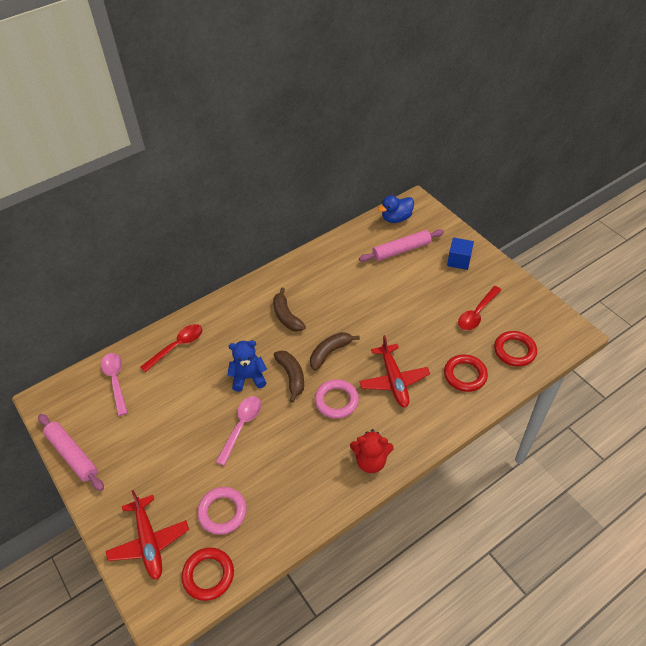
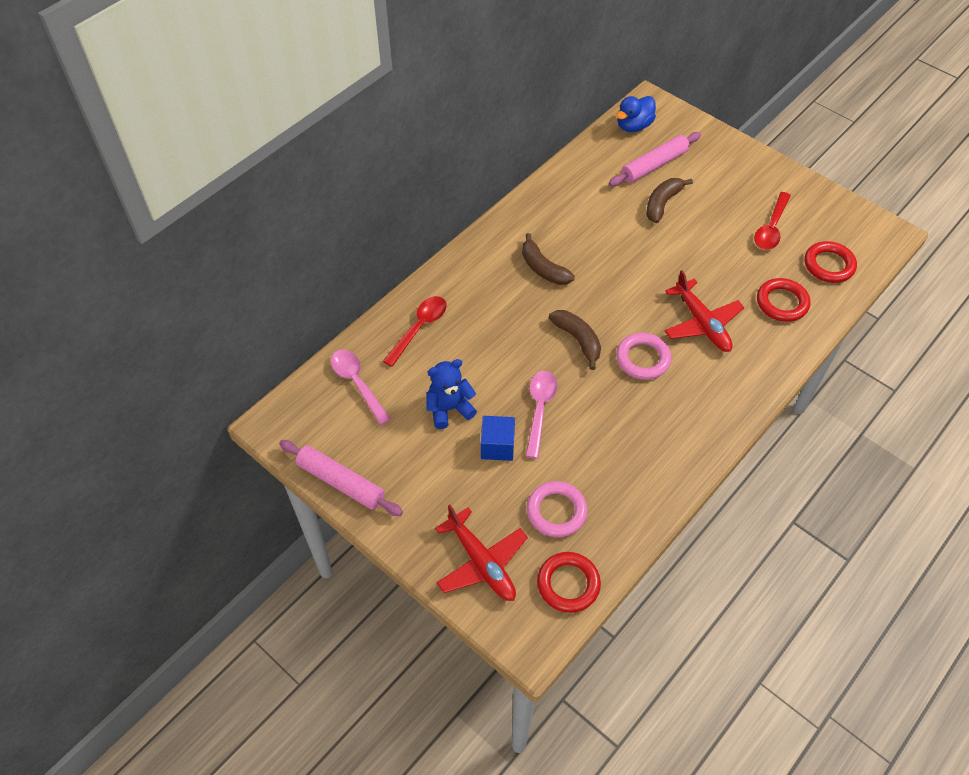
camera: 15 degrees left, 5 degrees up
blue teddy bear [227,340,267,392] -> blue teddy bear moved to [427,359,477,429]
brown banana [310,332,360,371] -> brown banana moved to [646,178,693,223]
red teddy bear [350,429,394,473] -> none
blue cube [447,237,474,270] -> blue cube moved to [481,416,515,461]

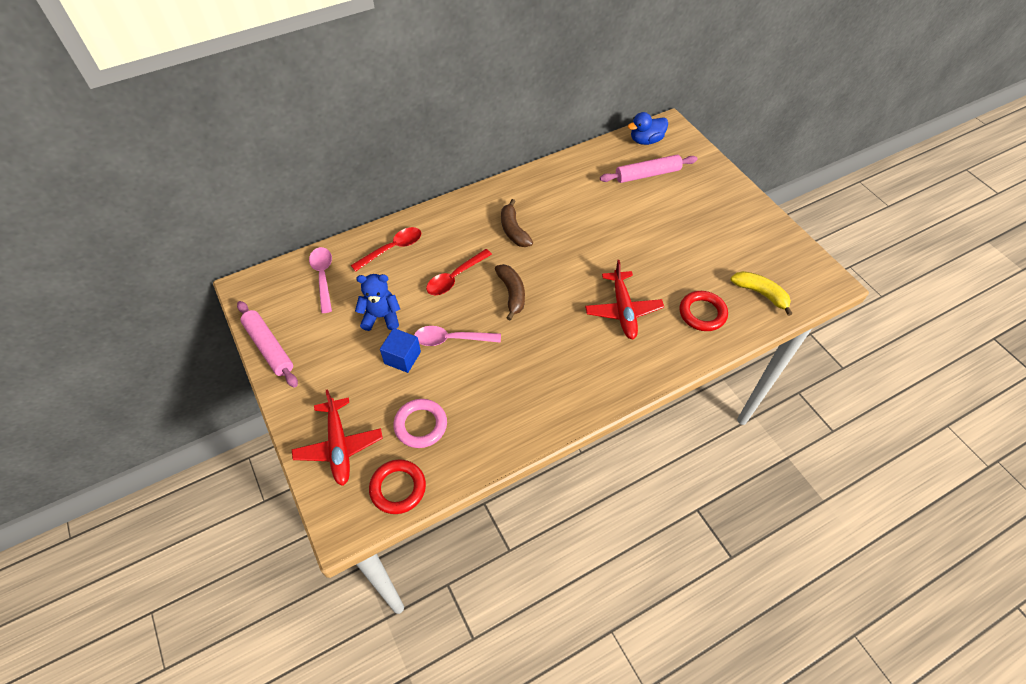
camera: 20 degrees right, 0 degrees up
pink spoon [526,371,558,459] -> pink spoon turned 120 degrees counterclockwise [414,326,501,346]
pink ring [616,333,671,380] -> none
brown banana [646,178,693,223] -> none
red spoon [754,192,791,250] -> red spoon moved to [426,249,492,295]
red ring [805,241,857,283] -> yellow banana [731,271,793,316]

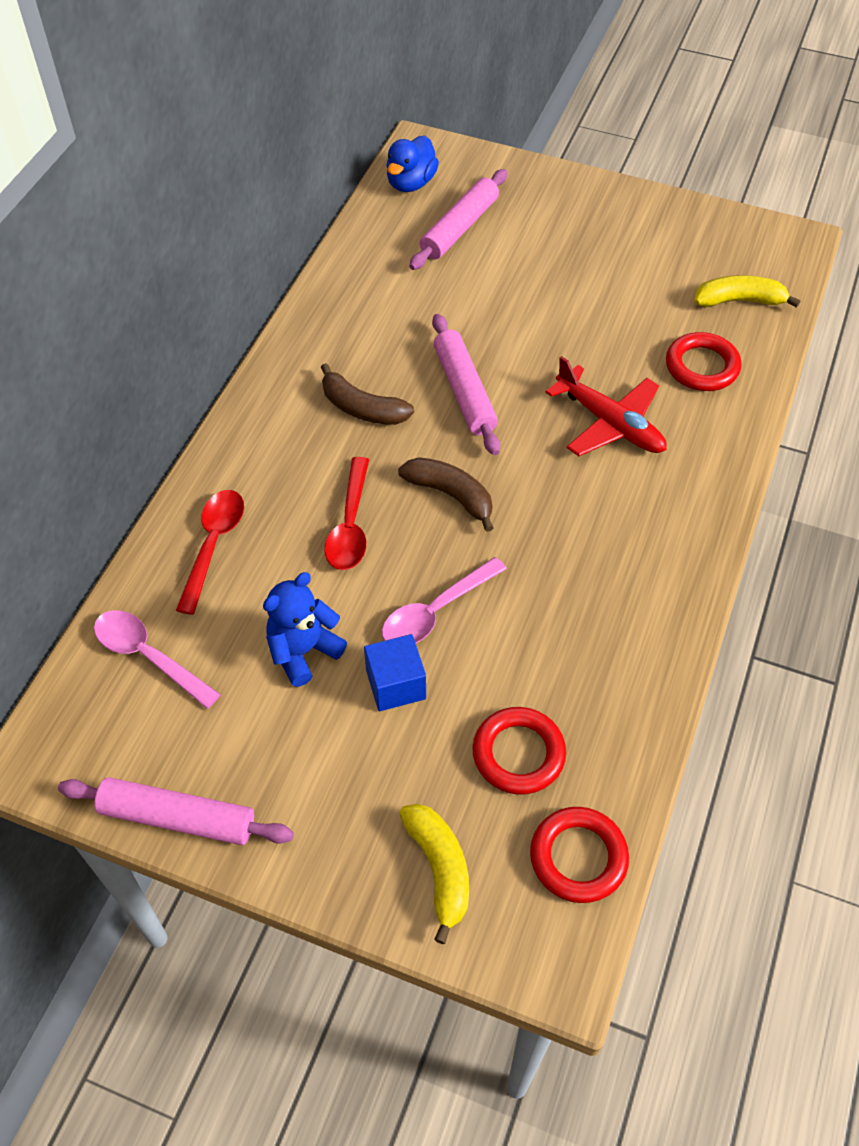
camera: 40 degrees left, 0 degrees up
red plane [292,389,383,486] -> yellow banana [399,804,469,944]
pink ring [393,399,447,448] -> red ring [472,707,566,795]
none -> pink rolling pin [432,314,500,455]

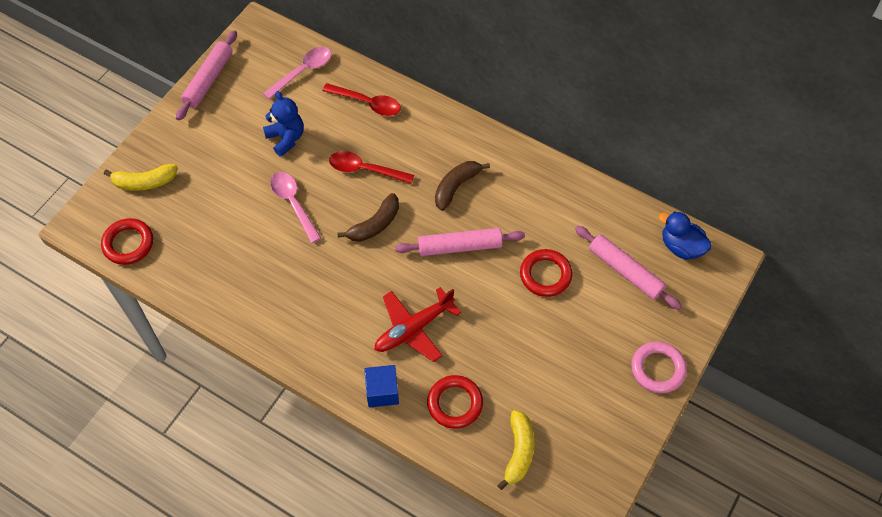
camera: 100 degrees right, 5 degrees up
blue cube [364,634,426,711] -> blue cube moved to [364,365,399,408]
red ring [472,707,566,795] -> red ring moved to [520,249,573,297]
none -> pink ring [631,341,687,393]

